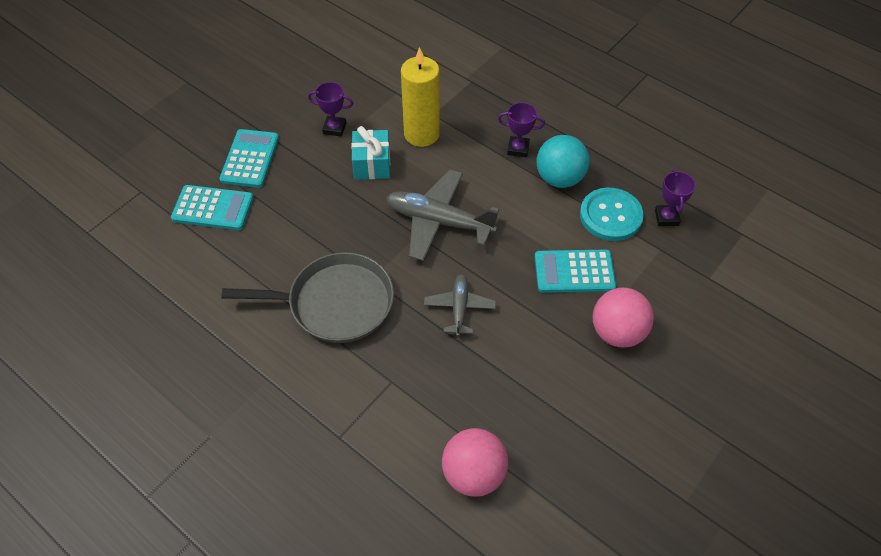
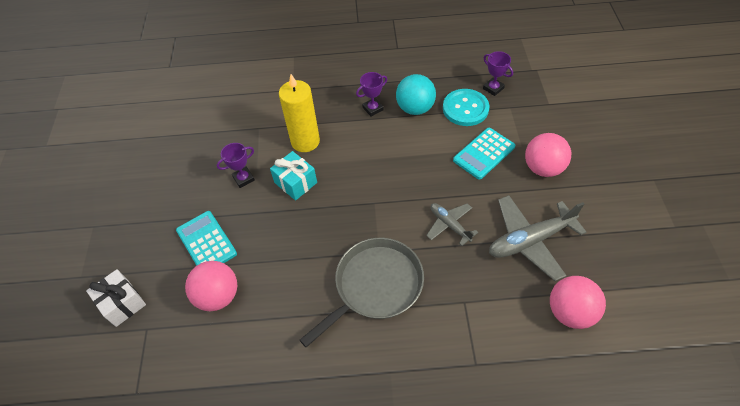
camera: 40 degrees left, 0 degrees up
turquoise calculator [171,185,254,230] -> pink ball [185,261,237,311]
grey plane [386,170,499,261] -> grey plane moved to [489,195,586,281]
none -> white gift [86,269,146,327]

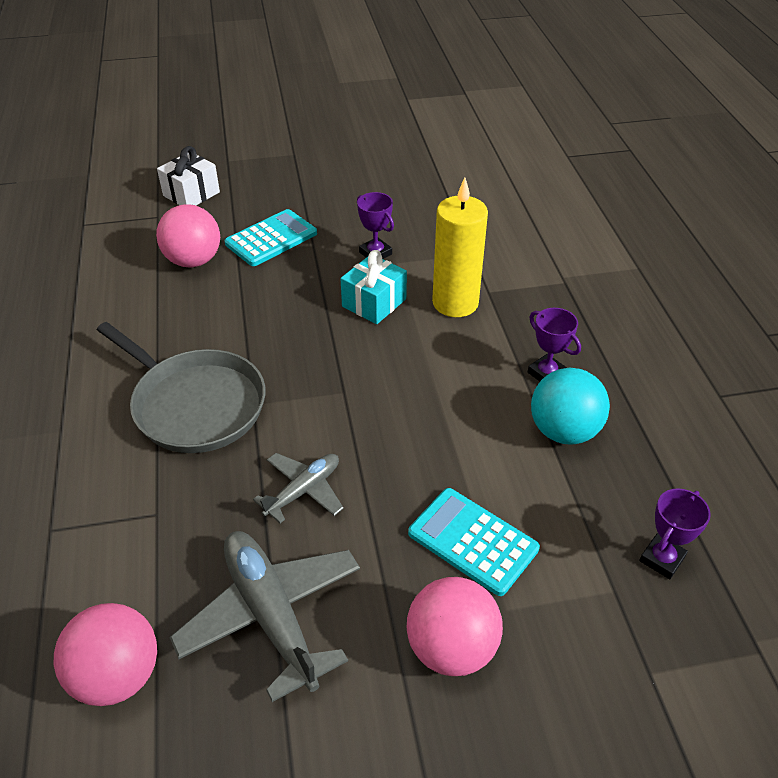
camera: 80 degrees right, 10 degrees down
turquoise button [443,89,490,126] -> none

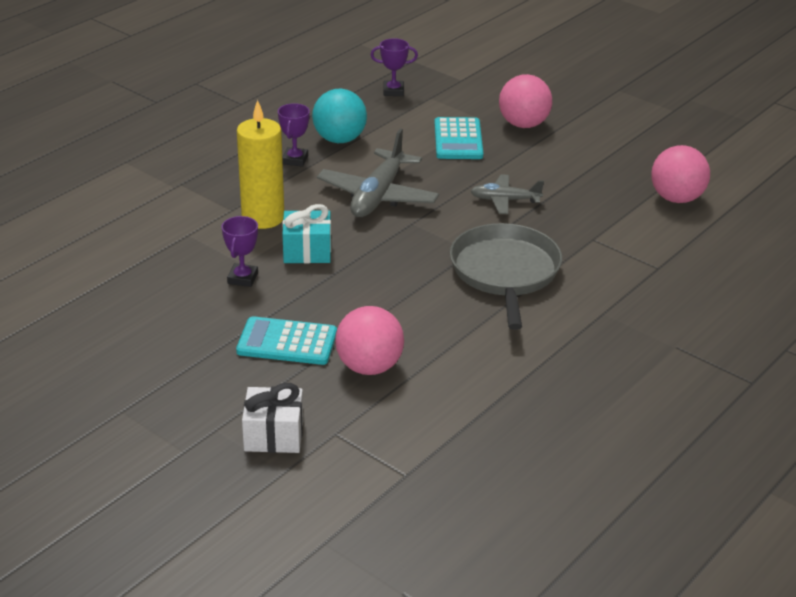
camera: 130 degrees left, 10 degrees down
grey plane [169,531,360,702] -> grey plane moved to [317,129,439,217]

